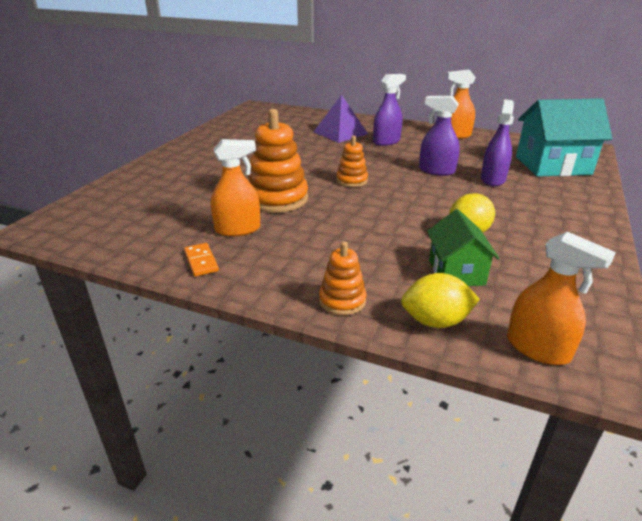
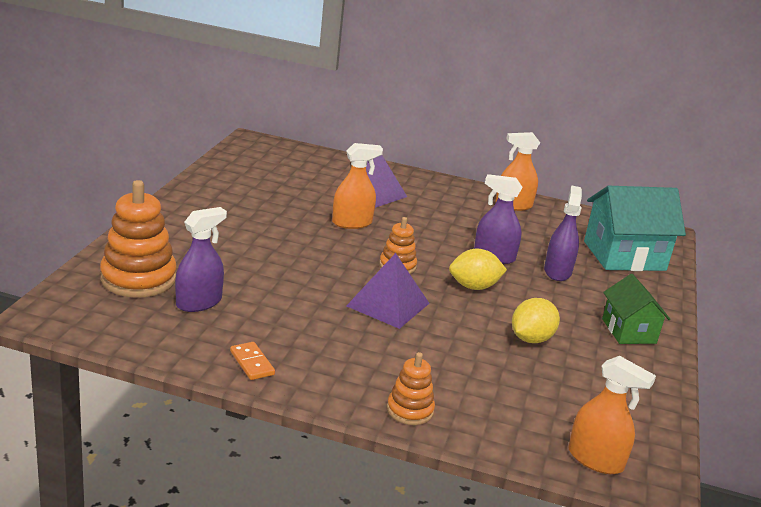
camera: 10 degrees left, 5 degrees down
orange spray bottle [211,139,260,236] -> orange spray bottle moved to [332,143,383,229]
orange stacking toy [248,109,308,213] -> orange stacking toy moved to [100,180,177,298]
purple spray bottle [373,74,406,146] -> purple spray bottle moved to [175,207,227,312]
yellow lemon [401,273,480,328] -> yellow lemon moved to [449,249,507,290]
green house [427,209,499,286] -> green house moved to [602,274,671,344]
none -> purple pyramid [346,253,430,329]

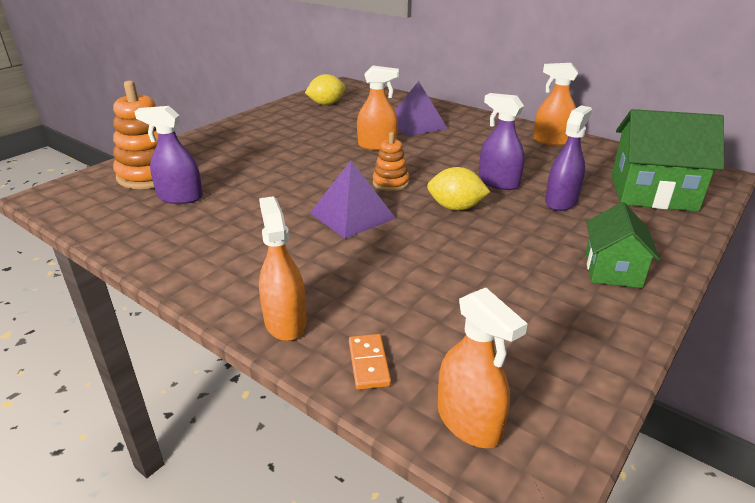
camera: 25 degrees right, 5 degrees up
purple spray bottle [175,207,227,312] -> purple spray bottle turned 150 degrees counterclockwise [134,106,203,204]
orange domino [230,342,275,380] -> orange domino moved to [349,334,391,390]
orange stacking toy [387,352,435,425] -> orange spray bottle [259,196,307,341]
yellow lemon [512,298,560,343] -> yellow lemon moved to [305,74,345,105]
turquoise house [584,186,686,271] -> green house [611,109,724,212]

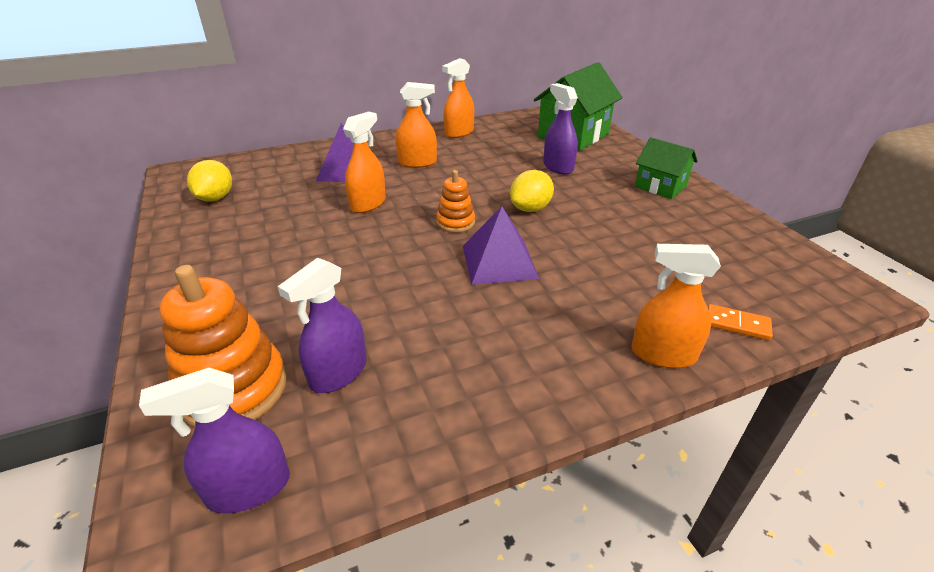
camera: 60 degrees left, 5 degrees up
orange spray bottle [438,288,528,448] -> orange spray bottle moved to [396,82,437,168]
purple spray bottle [479,93,524,190] -> purple spray bottle moved to [139,368,290,513]

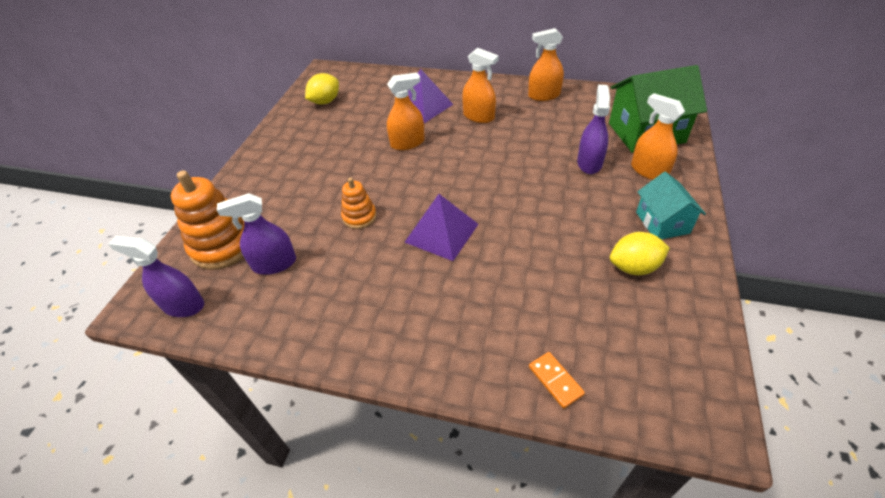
camera: 40 degrees right, 10 degrees up
orange stacking toy [436,170,475,233] -> orange stacking toy moved to [341,177,377,229]
yellow lemon [510,170,554,212] -> yellow lemon moved to [610,232,670,275]
orange spray bottle [631,244,721,368] -> orange spray bottle moved to [631,93,685,180]
green house [635,137,698,199] -> turquoise house [636,172,706,240]

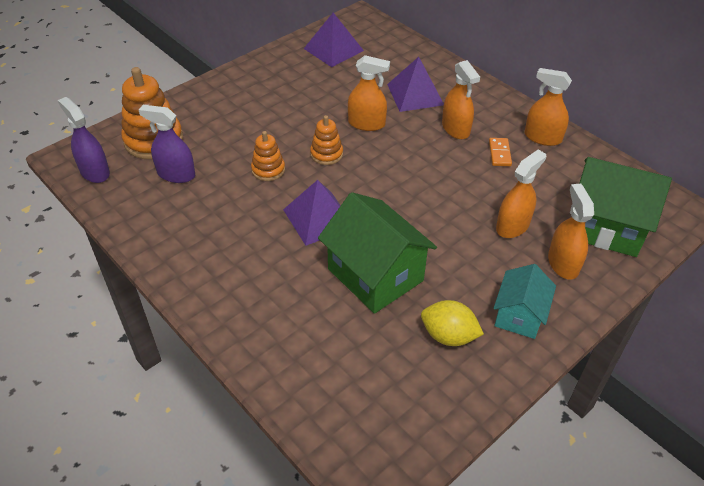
camera: 30 degrees right, 0 degrees up
yellow lemon [305,73,339,105] -> purple pyramid [304,13,364,67]
orange domino [529,352,585,409] -> orange domino moved to [489,138,512,166]
purple spray bottle [577,85,610,174] -> orange spray bottle [496,150,546,238]
none -> orange stacking toy [310,115,343,165]
none -> green house [318,192,437,314]

